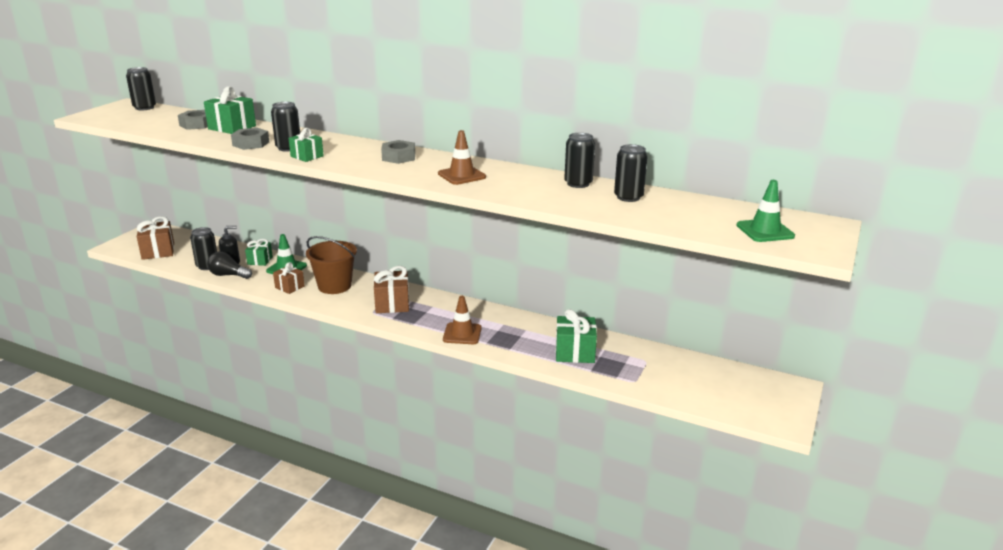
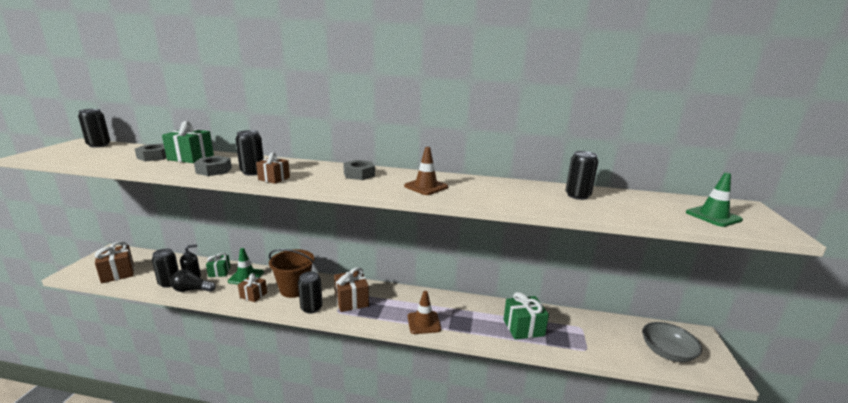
camera: 15 degrees left, 5 degrees down
green gift [289,128,324,162] -> brown gift [256,152,290,184]
black can [564,133,595,188] -> black can moved to [298,271,323,314]
none -> grey bowl [642,322,702,362]

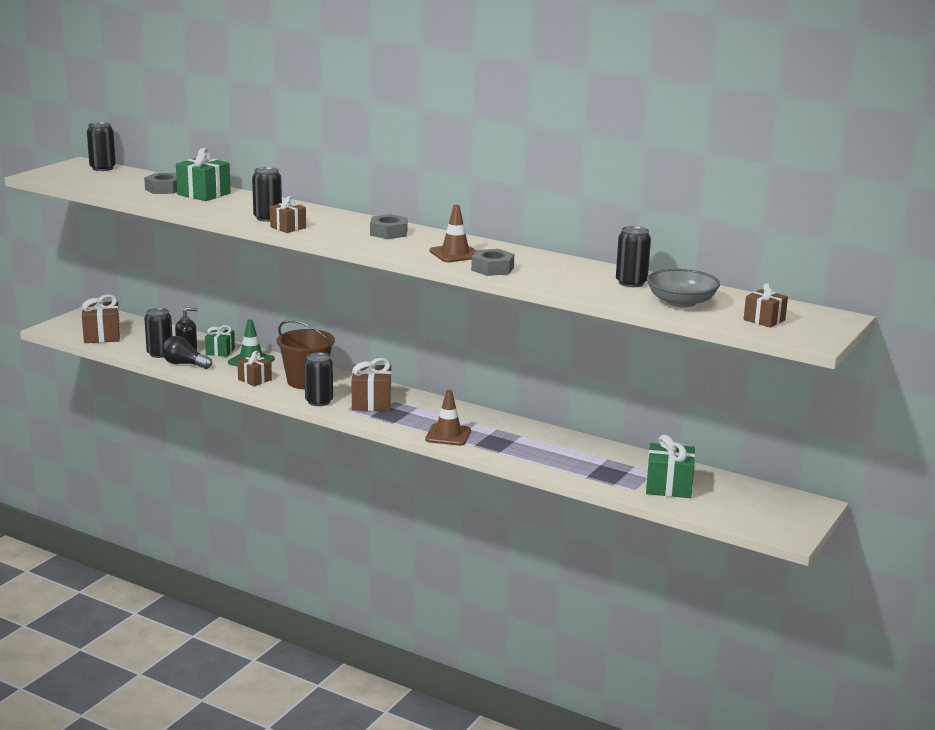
camera: 20 degrees right, 0 degrees up
grey nut [194,156,232,176] -> grey nut moved to [471,249,514,276]
green gift [503,292,549,340] -> green gift moved to [646,434,695,498]
grey bowl [642,322,702,362] -> grey bowl moved to [647,269,720,308]
green traffic cone [686,172,743,227] -> brown gift [744,283,788,328]

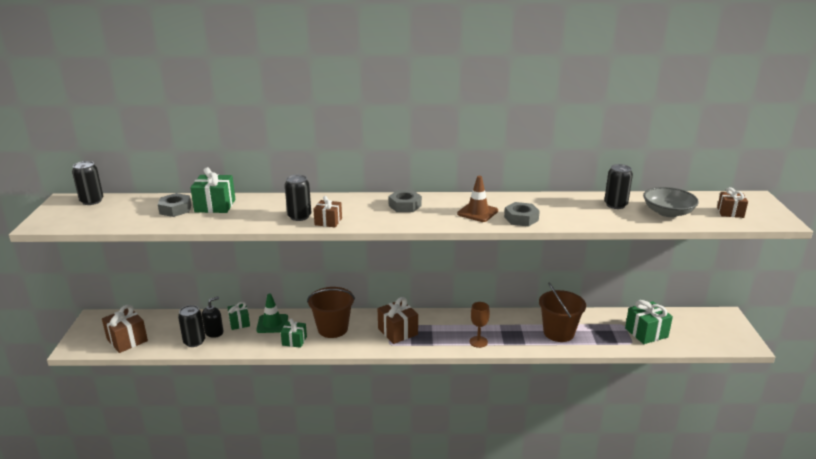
camera: 30 degrees left, 5 degrees up
black light bulb [162,336,212,369] -> none
brown gift [237,351,272,386] -> green gift [281,318,307,348]
black can [304,352,333,406] -> none
brown traffic cone [425,390,471,446] -> brown goblet [469,302,490,348]
none -> brown bucket [539,282,586,342]

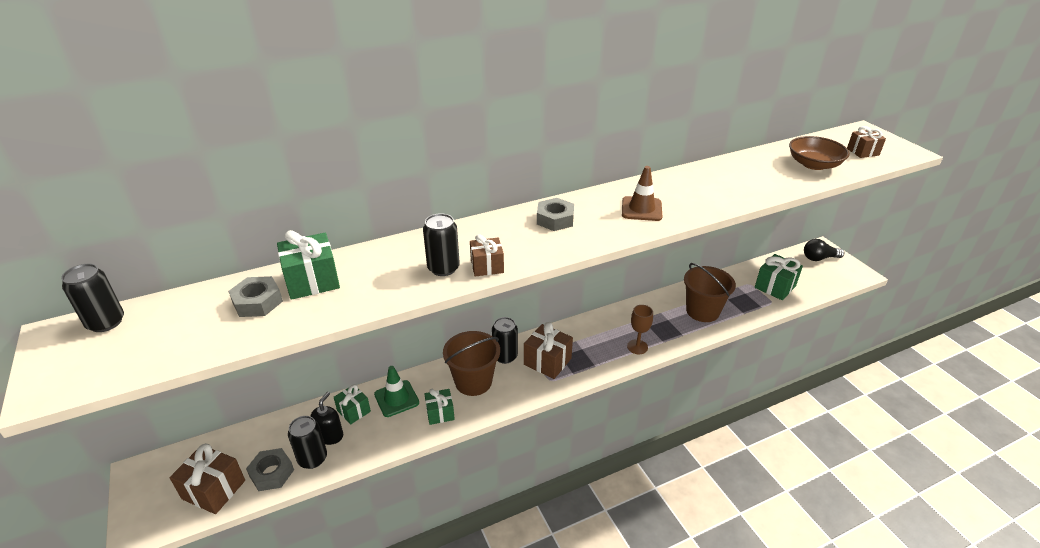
camera: 25 degrees left, 10 degrees up
grey nut [504,202,540,227] -> grey nut moved to [246,448,294,491]
black can [604,164,633,209] -> black can moved to [492,317,518,364]
grey bowl [643,187,699,217] -> brown bowl [789,136,850,170]
none -> black light bulb [804,239,844,261]

